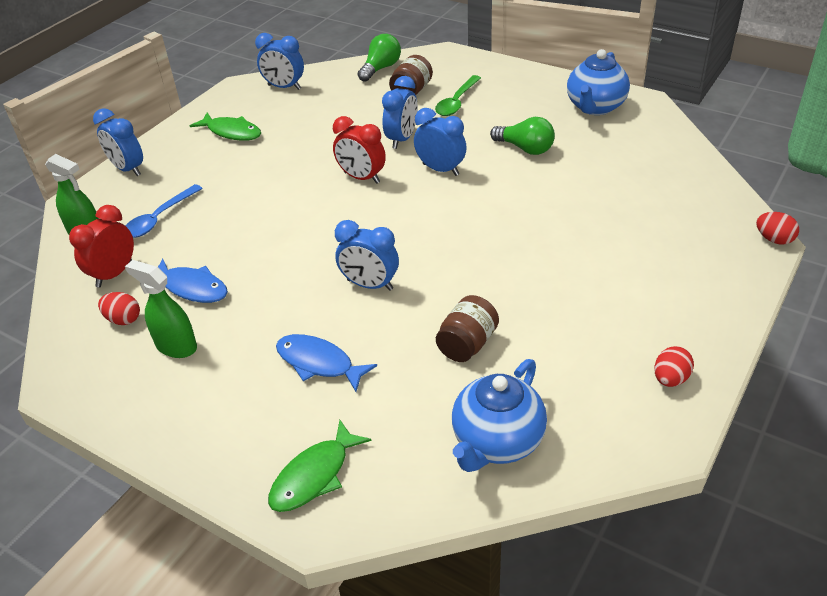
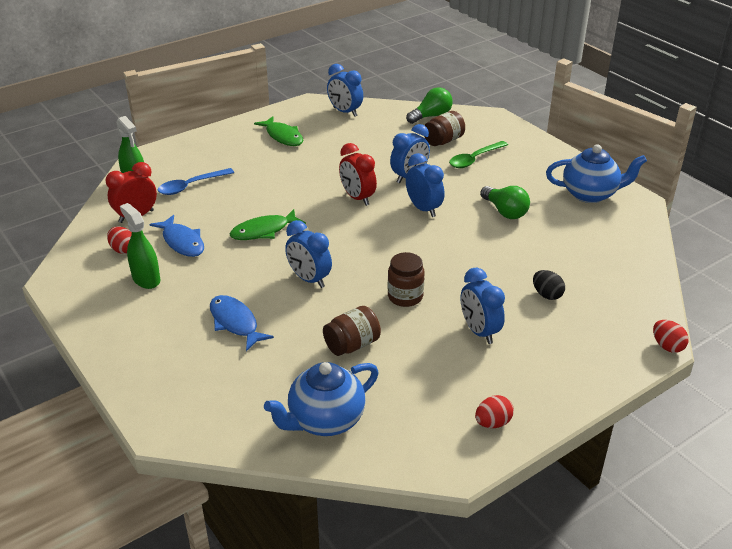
camera: 20 degrees right, 5 degrees down
blue clock [93,108,143,176] -> blue clock moved to [460,268,505,344]
green fish [268,420,372,512] -> green fish moved to [230,209,306,240]
blue teapot [567,49,630,115] -> blue teapot turned 135 degrees counterclockwise [546,144,647,203]
none -> brown jar [388,252,424,307]
none -> black egg [533,270,565,300]

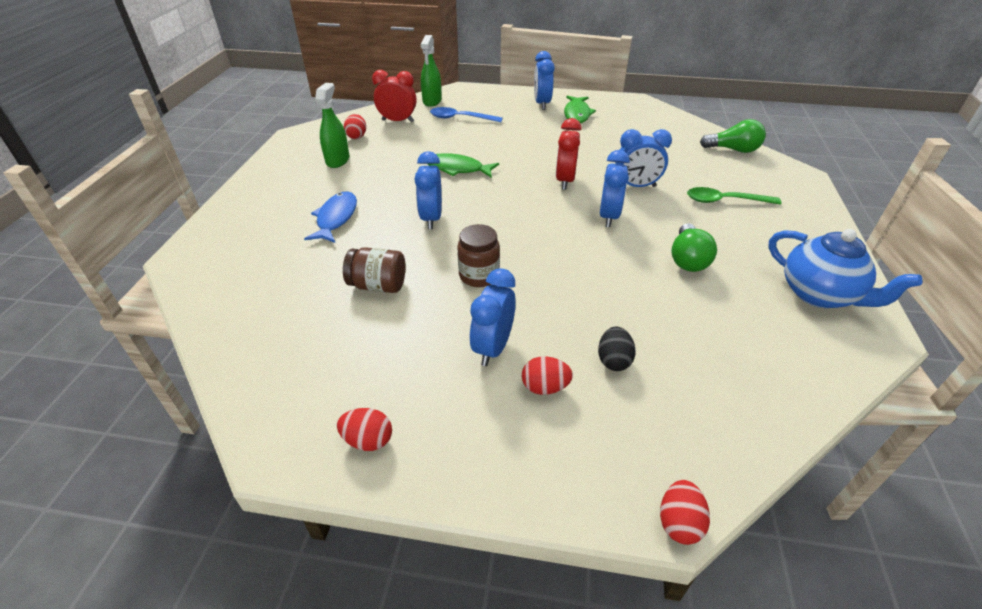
camera: 45 degrees right, 5 degrees up
blue fish [150,215,204,257] -> none
blue teapot [264,362,379,436] -> none
blue clock [327,64,363,117] -> blue clock moved to [534,51,555,110]
brown jar [424,111,465,146] -> none
none -> red egg [522,356,573,395]

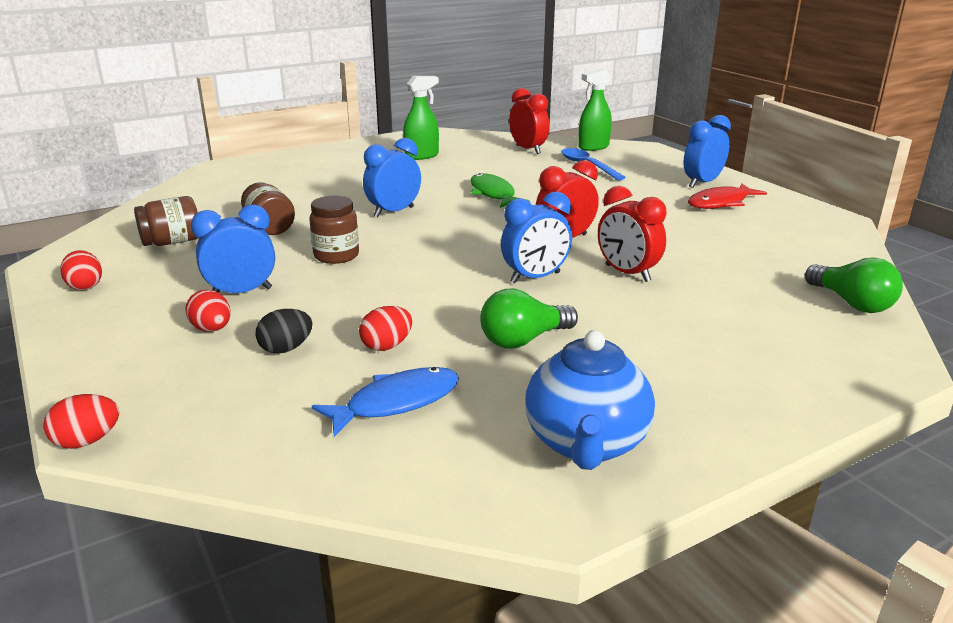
camera: 50 degrees right, 15 degrees down
blue fish [304,191,357,243] -> blue fish moved to [312,367,459,437]
red egg [344,114,366,139] -> red egg moved to [359,306,412,351]
green fish [564,96,596,123] -> red fish [688,183,767,209]
blue clock [615,129,672,187] -> red clock [598,186,667,282]
green spoon [687,187,782,205] -> none
none -> brown jar [134,196,199,246]

